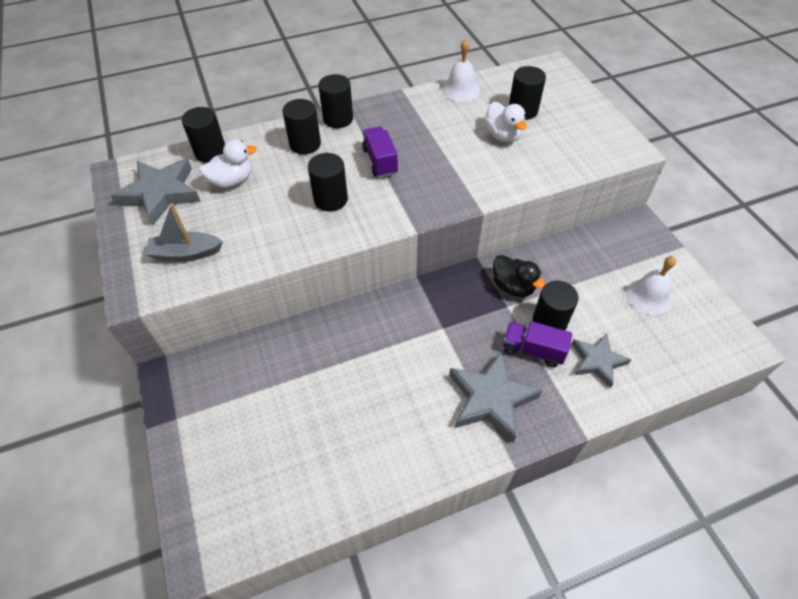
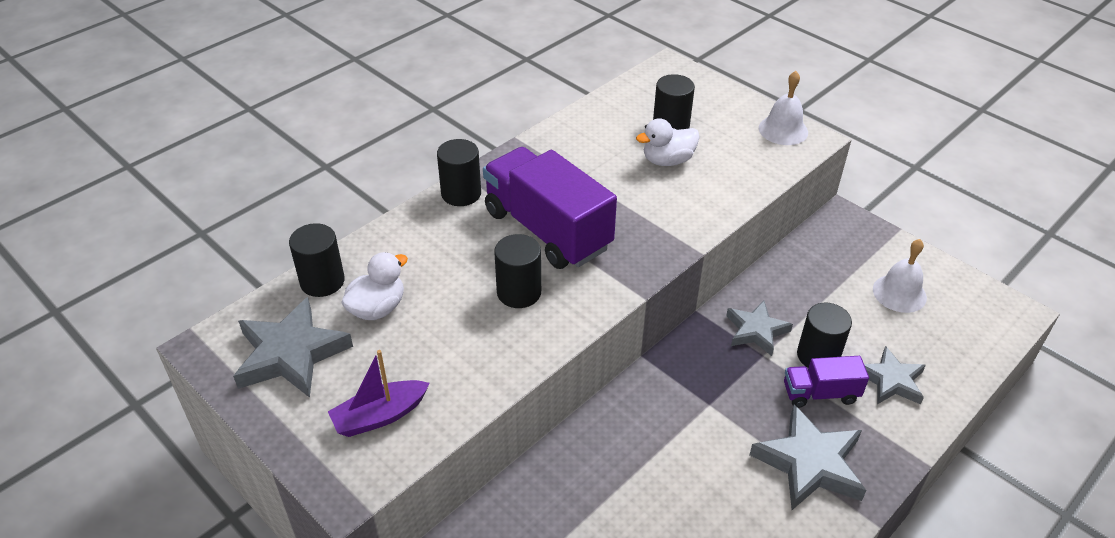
camera: 25 degrees left, 10 degrees down
grey boat [145,203,223,261] -> purple boat [328,350,430,437]
black cylinder [282,99,321,154] -> none
purple truck [362,126,398,177] -> purple truck [483,147,617,269], size x1.98
white bell [442,39,480,102] -> white bell moved to [759,71,808,145]
white duck [484,102,527,142] -> white duck turned 120 degrees clockwise [636,118,700,166]
black duck [493,255,545,297] -> grey star [726,301,793,356]

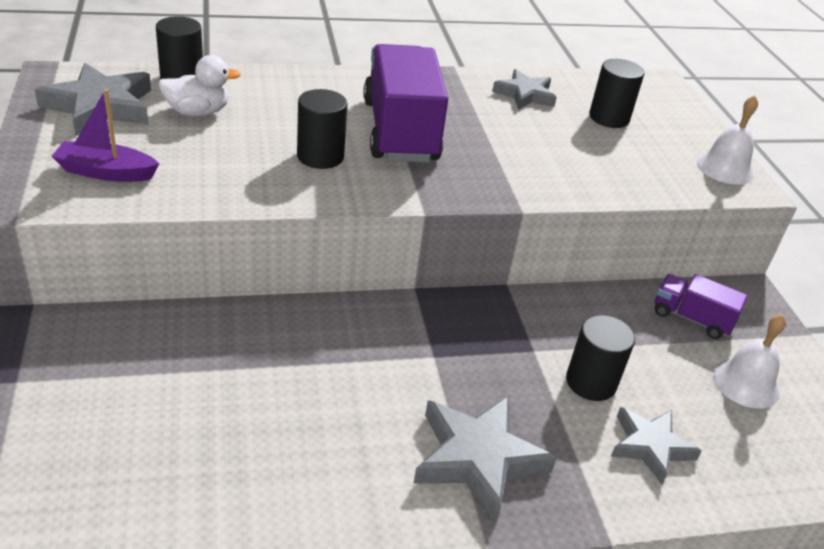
camera: 30 degrees right, 5 degrees down
black cylinder [437,139,481,206] -> none
white duck [636,118,700,166] -> none
grey star [726,301,793,356] -> grey star moved to [492,69,557,110]
purple truck [784,356,869,408] -> purple truck moved to [655,274,748,339]

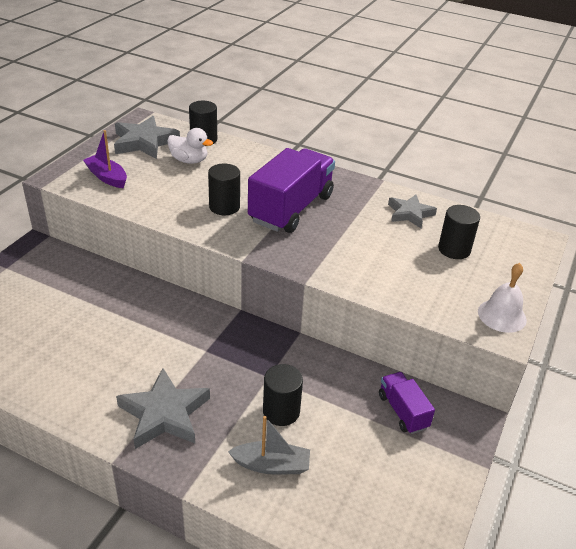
camera: 40 degrees right, 0 degrees up
grey star [611,407,701,485] -> grey boat [228,416,310,475]
white bell [713,314,786,409] -> none

